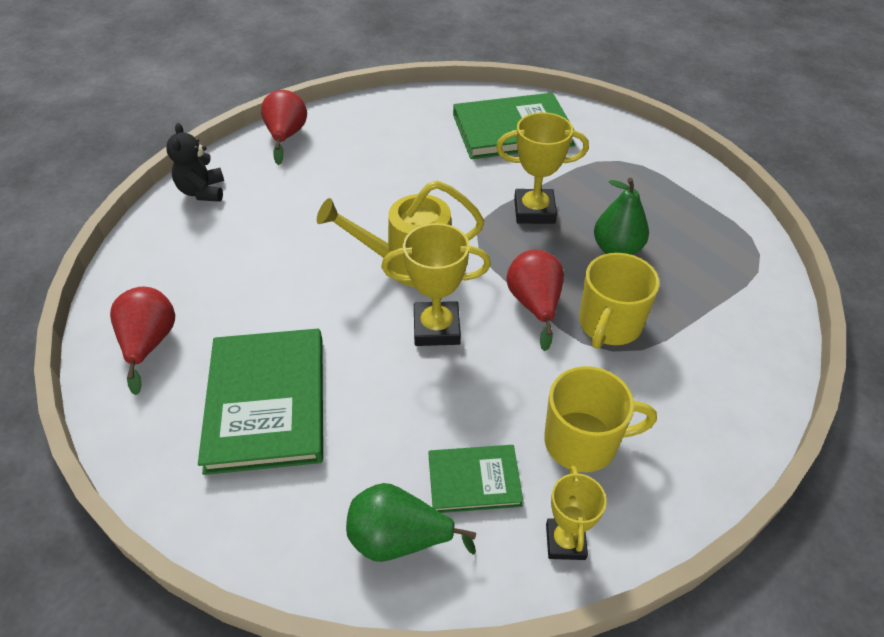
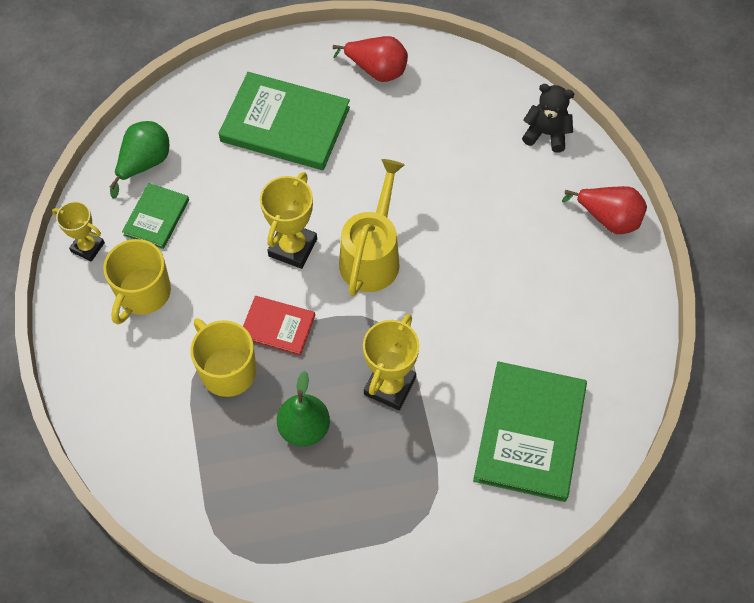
camera: 115 degrees right, 15 degrees up
red pear [506,250,564,351] -> red book [243,296,315,356]

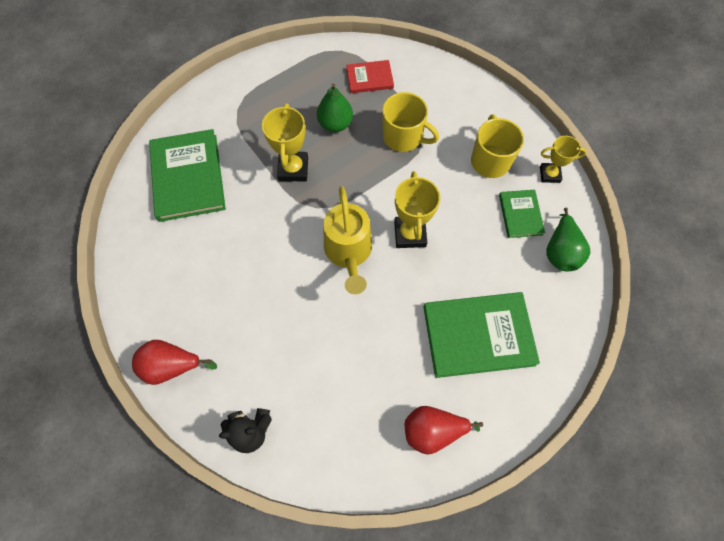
camera: 155 degrees right, 5 degrees up
red book [243,296,315,356] -> red book moved to [346,60,394,93]

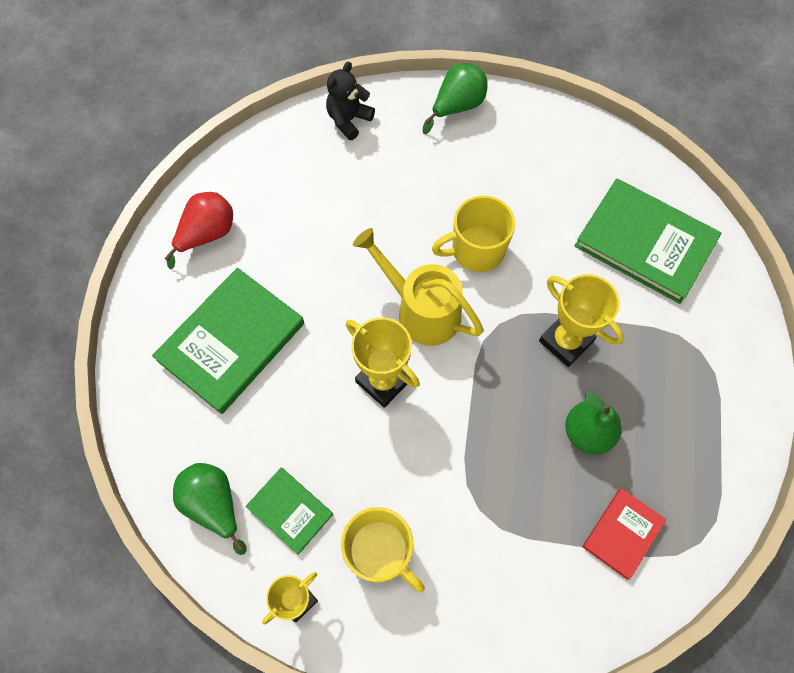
camera: 135 degrees right, 0 degrees up
red pear [132,340,217,385] -> green pear [422,63,488,134]
yellow mug [382,92,439,152] -> yellow mug moved to [432,196,515,272]

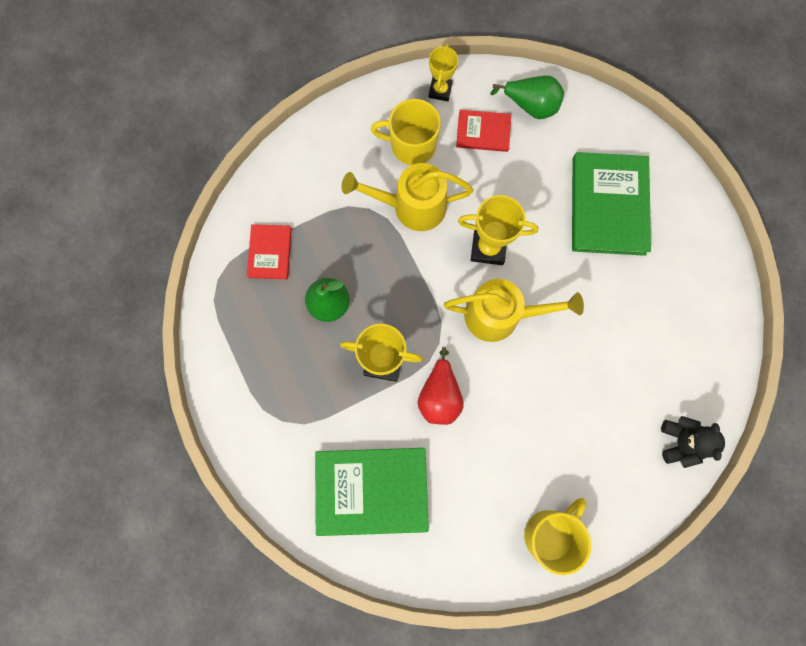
camera: 145 degrees right, 10 degrees up
red pear [164,192,233,269] -> red pear moved to [418,347,464,425]
green book [245,468,333,555] -> red book [456,110,511,152]
green pear [422,63,488,134] -> none
yellow mug [432,196,515,272] -> yellow mug moved to [524,498,591,575]
none -> yellow watering can [342,163,473,231]

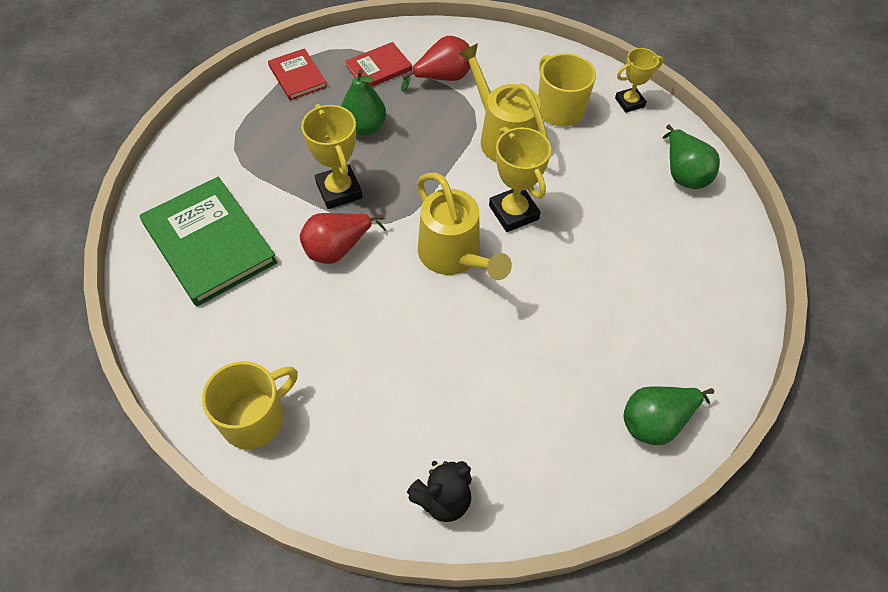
camera: 55 degrees right, 20 degrees down
red book [456,110,511,152] -> red book moved to [268,48,327,100]
yellow mug [524,498,591,575] -> yellow mug turned 45 degrees counterclockwise [202,361,298,449]
green book [572,152,651,256] -> none
none -> red pear [401,36,471,92]
none -> green pear [623,386,714,445]

